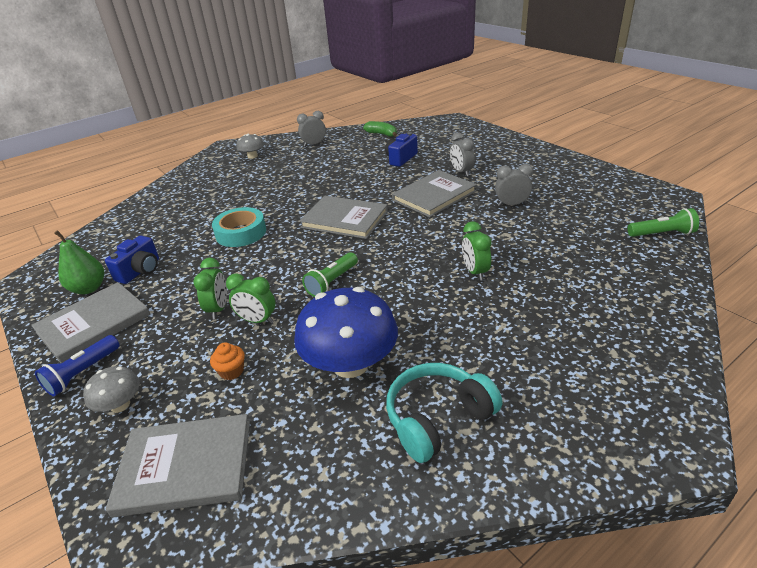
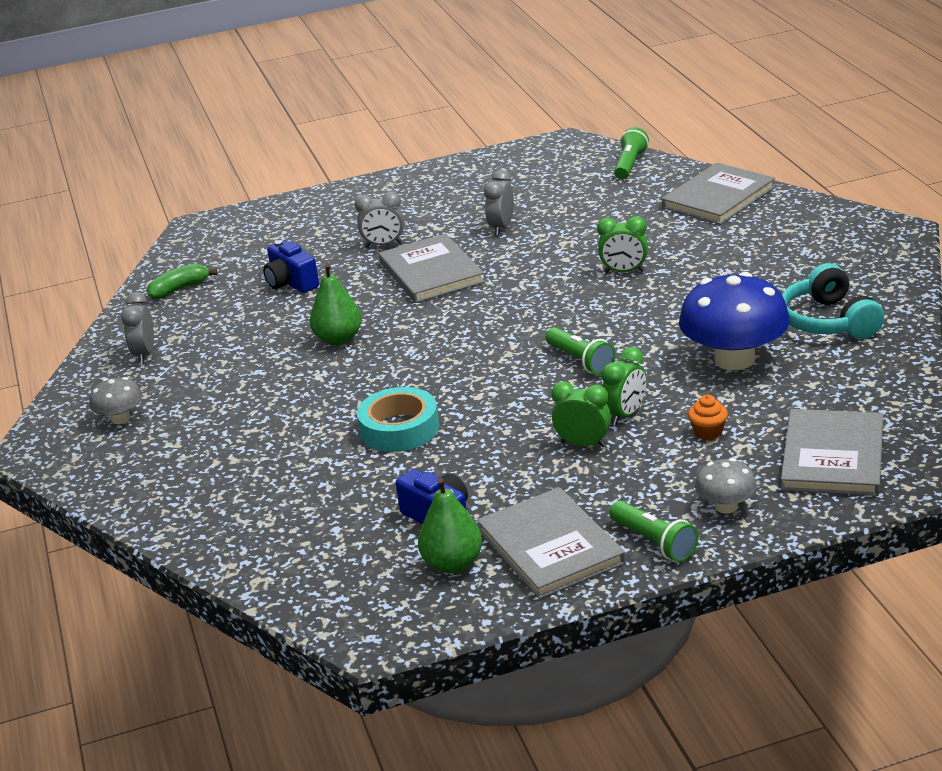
camera: 70 degrees left, 5 degrees down
blue flashlight [35,335,120,396] -> green flashlight [610,501,698,562]
grey book [299,196,388,239] -> grey book moved to [662,163,775,225]
none -> green pear [310,263,362,345]

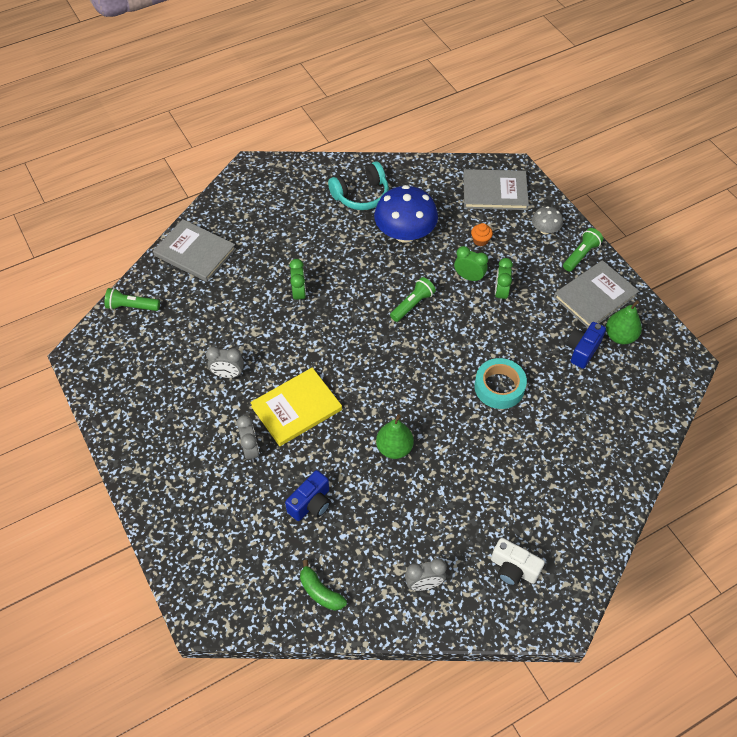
camera: 105 degrees left, 25 degrees up
grey mushroom [89,377,142,424] -> white camera [491,538,545,586]
grey book [379,234,485,303] -> yellow book [250,368,342,446]

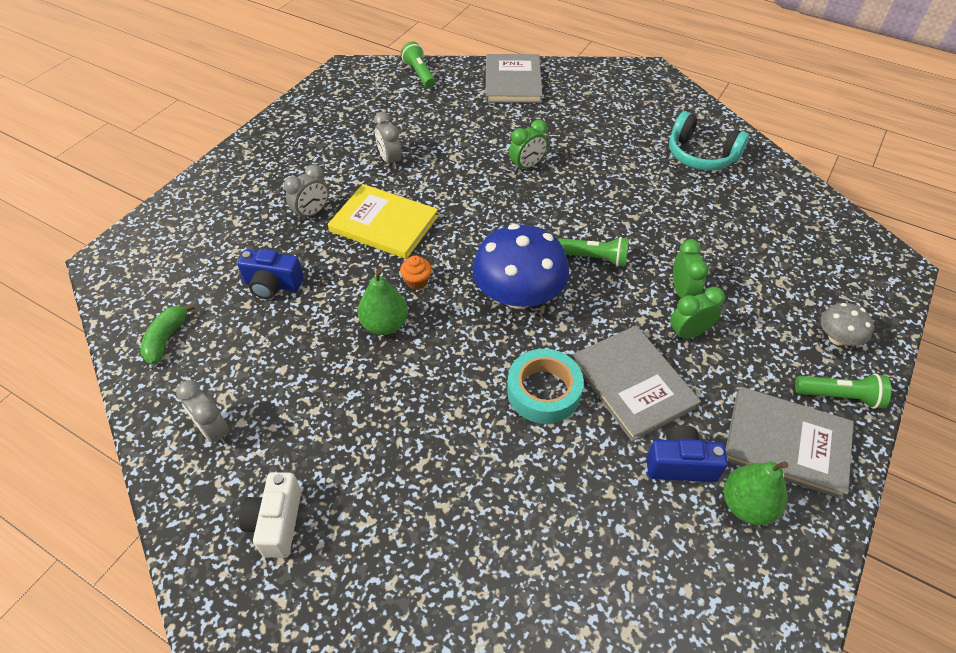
camera: 60 degrees right, 5 degrees down
blue mushroom [374,185,438,243] -> blue mushroom moved to [472,224,569,309]
grey book [463,169,529,210] -> grey book moved to [573,326,701,442]
orange cupcake [471,223,493,246] -> orange cupcake moved to [400,255,432,289]

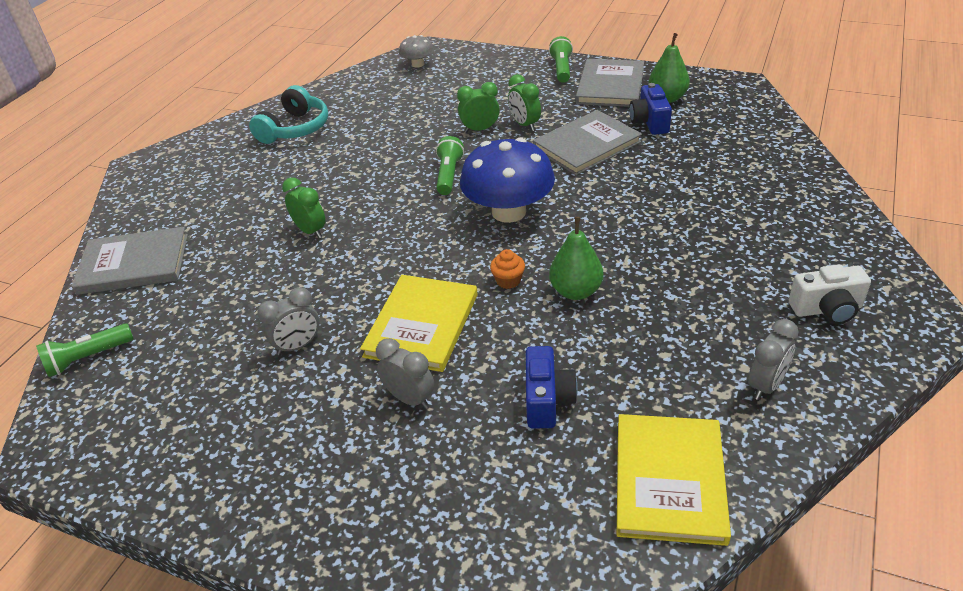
camera: 95 degrees left, 10 degrees down
green banana [140,303,195,364] -> yellow book [617,414,731,546]
turquoise tape [507,349,584,424] -> none
grey mushroom [820,303,874,346] -> grey mushroom moved to [399,35,434,68]

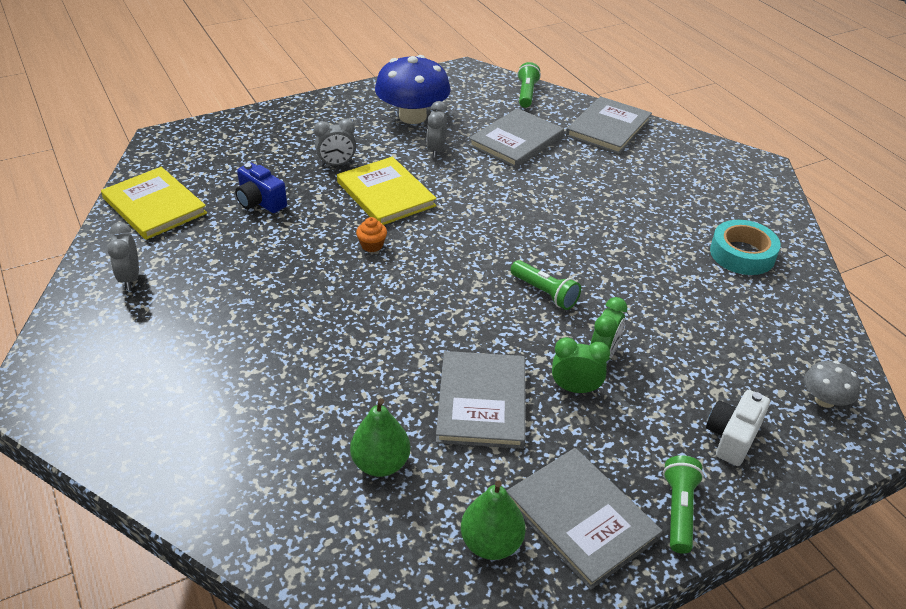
camera: 125 degrees right, 0 degrees up
turquoise headphones [249,85,328,144] -> turquoise tape [710,220,781,275]
green clock [282,177,326,238] -> none
blue mushroom [460,137,555,223] -> blue mushroom moved to [375,55,451,124]
green flashlight [549,36,573,83] -> green flashlight turned 120 degrees counterclockwise [663,455,704,554]
green pear [549,217,603,300] -> green pear moved to [350,398,410,477]
blue camera [629,83,672,135] -> none
white camera [789,264,871,324] -> white camera moved to [706,390,770,466]
none -> grey book [469,108,564,168]

